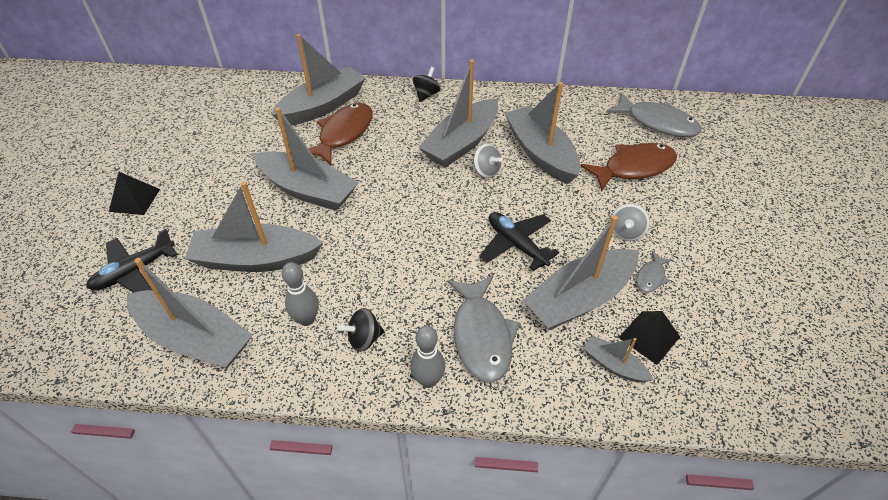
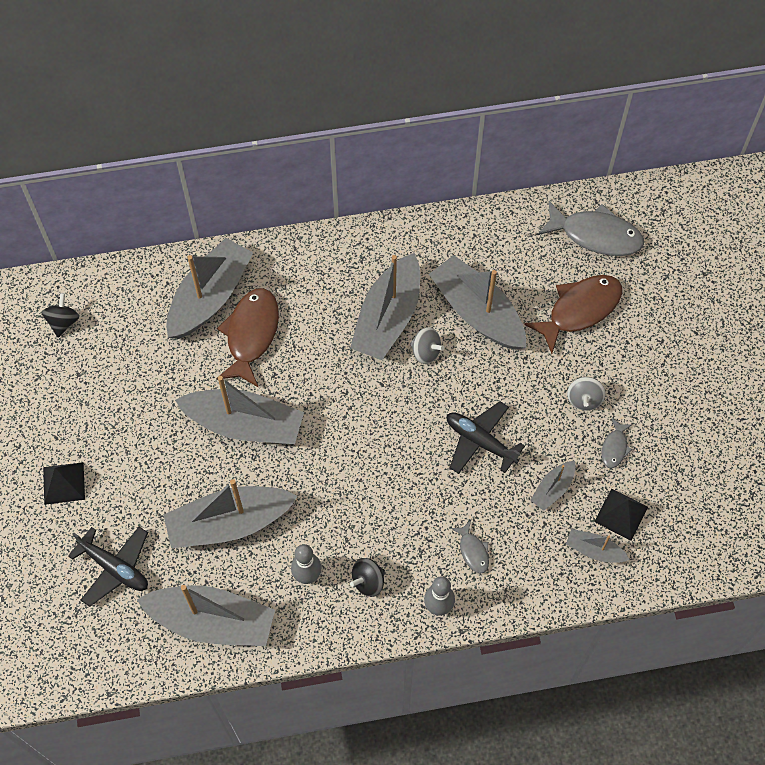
camera: 15 degrees left, 15 degrees up
black plane [87,229,178,293] -> black plane turned 90 degrees counterclockwise [68,527,148,607]
black spinning top [413,67,441,102] -> black spinning top moved to [42,293,79,337]
grey fish [448,276,520,383] -> grey fish [451,521,489,573], size x0.48
grey boat [523,215,639,330] -> grey boat [530,461,576,511], size x0.48

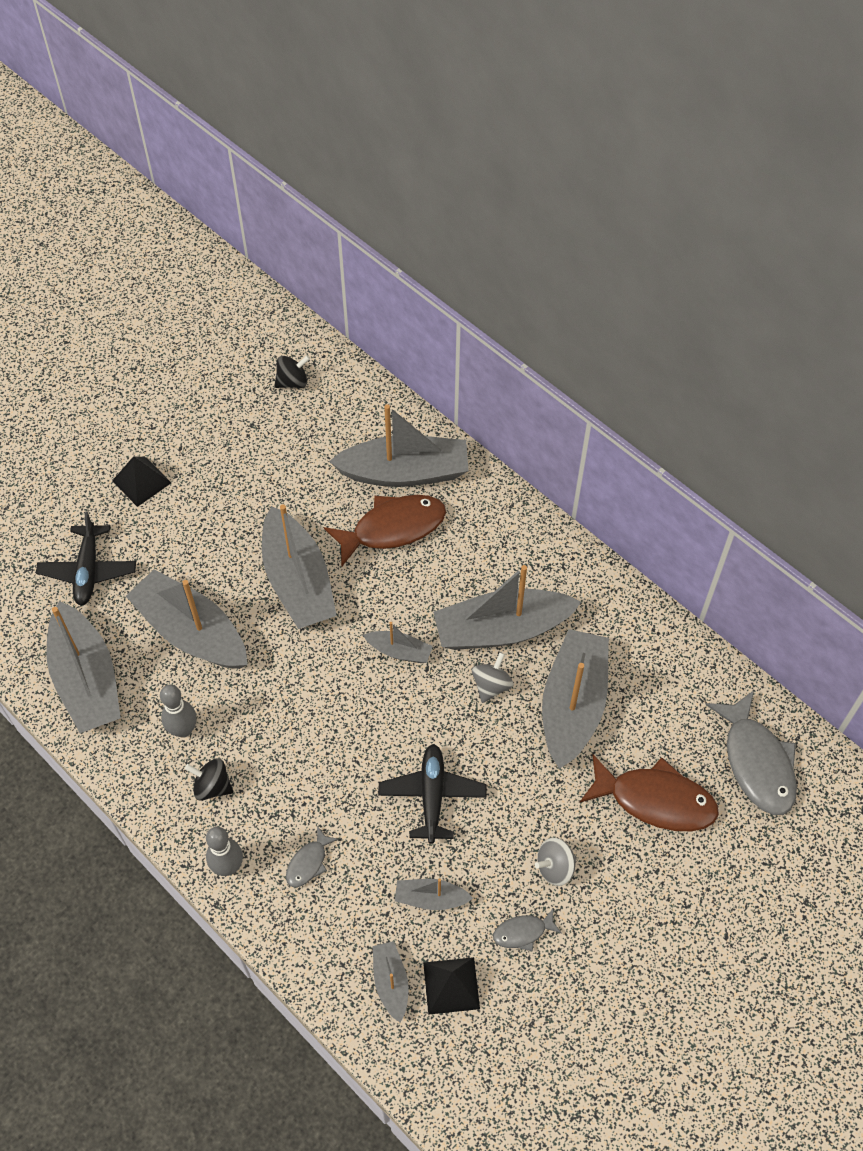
camera: 55 degrees right, 5 degrees down
grey spinning top [410,327,444,364] -> grey spinning top turned 150 degrees counterclockwise [472,652,514,703]
none -> grey boat [363,622,433,663]

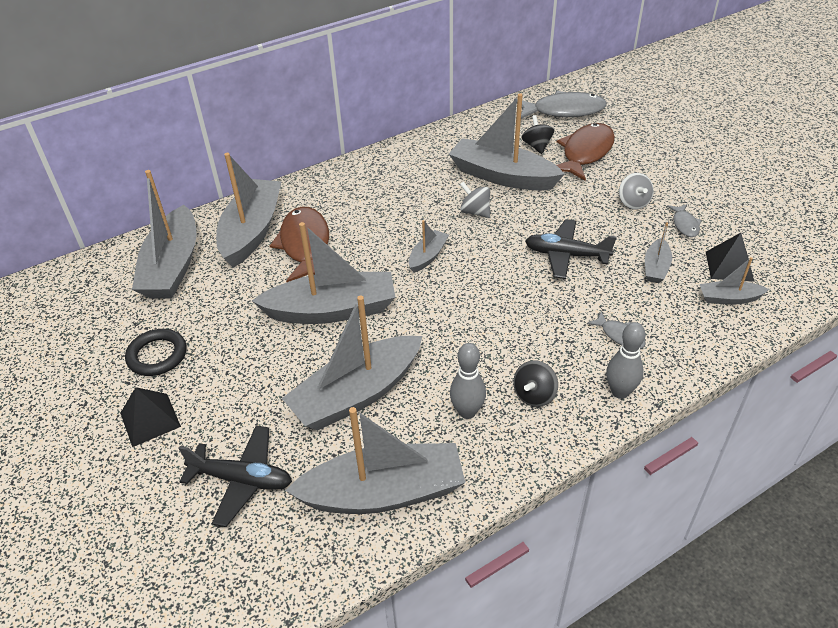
camera: 75 degrees left, 15 degrees down
black spinning top [275,355,310,388] -> black spinning top moved to [522,115,554,154]
grey boat [433,565,581,650] -> grey boat moved to [132,170,197,299]
none -> black ring [125,329,186,376]

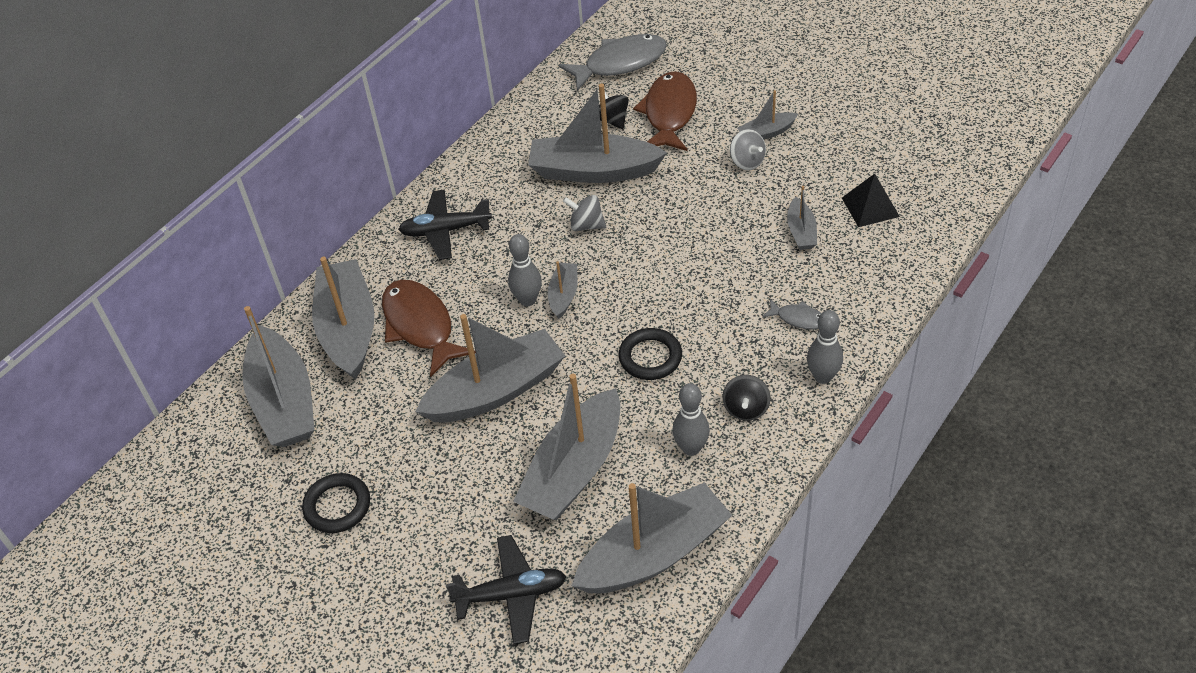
camera: 20 degrees left, 5 degrees up
black pyramid [120,387,181,447] -> none
black plane [525,219,616,279] -> black plane moved to [398,189,492,260]
grey fish [667,204,701,237] -> none
grey boat [700,257,769,305] -> grey boat moved to [737,90,798,140]
none -> grey bowling pin [508,234,542,306]
none -> black ring [619,328,682,380]

